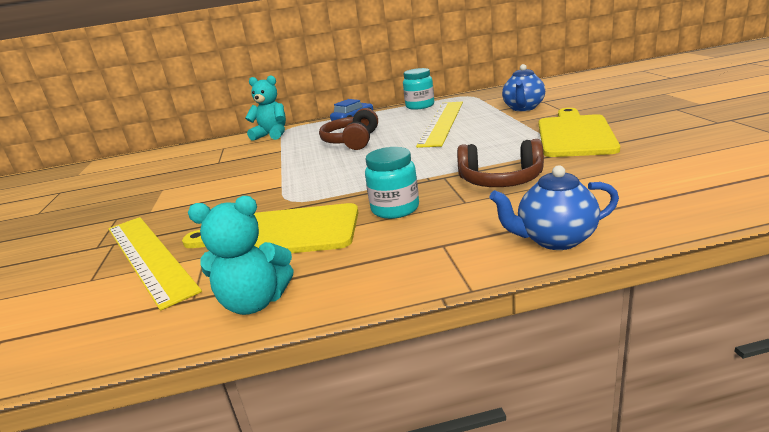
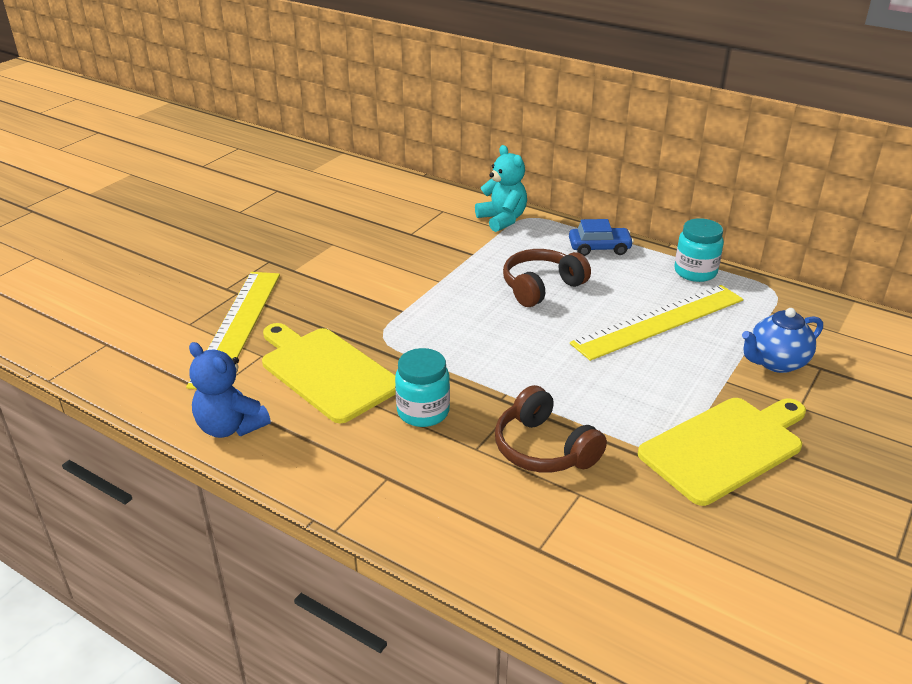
camera: 40 degrees right, 10 degrees up
turquoise teddy bear [188,196,294,315] -> blue teddy bear [189,342,271,438]
blue teapot [489,165,619,250] -> none

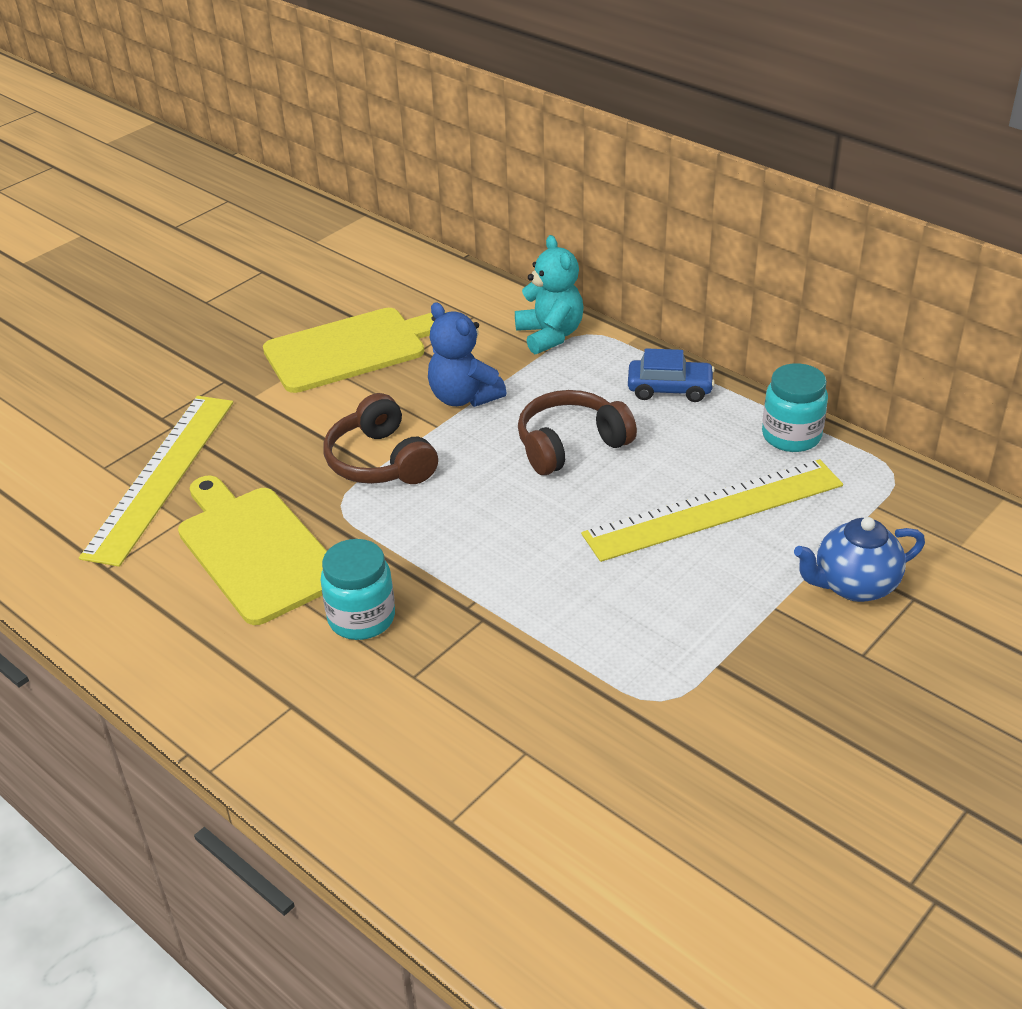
camera: 10 degrees right, 5 degrees up
blue teddy bear [189,342,271,438] -> blue teddy bear moved to [428,302,506,407]
brown headphones [495,385,607,472] -> brown headphones moved to [324,393,438,484]
yellow cutting board [638,398,806,506] -> yellow cutting board moved to [263,308,446,393]

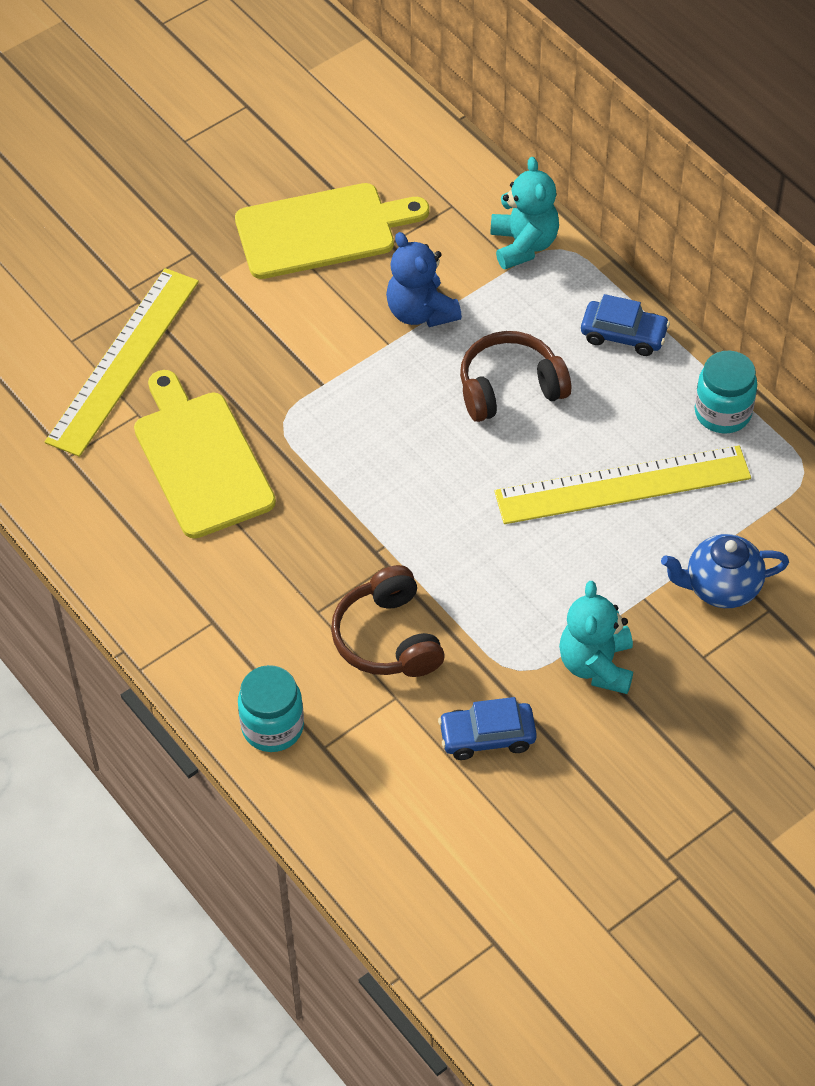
camera: 10 degrees right, 15 degrees up
turquoise jar [321,539,395,640] -> turquoise jar moved to [238,665,304,752]
brown headphones [324,393,438,484] -> brown headphones moved to [331,565,445,677]
none -> blue car [438,697,537,760]
none -> turquoise teddy bear [559,581,633,694]

